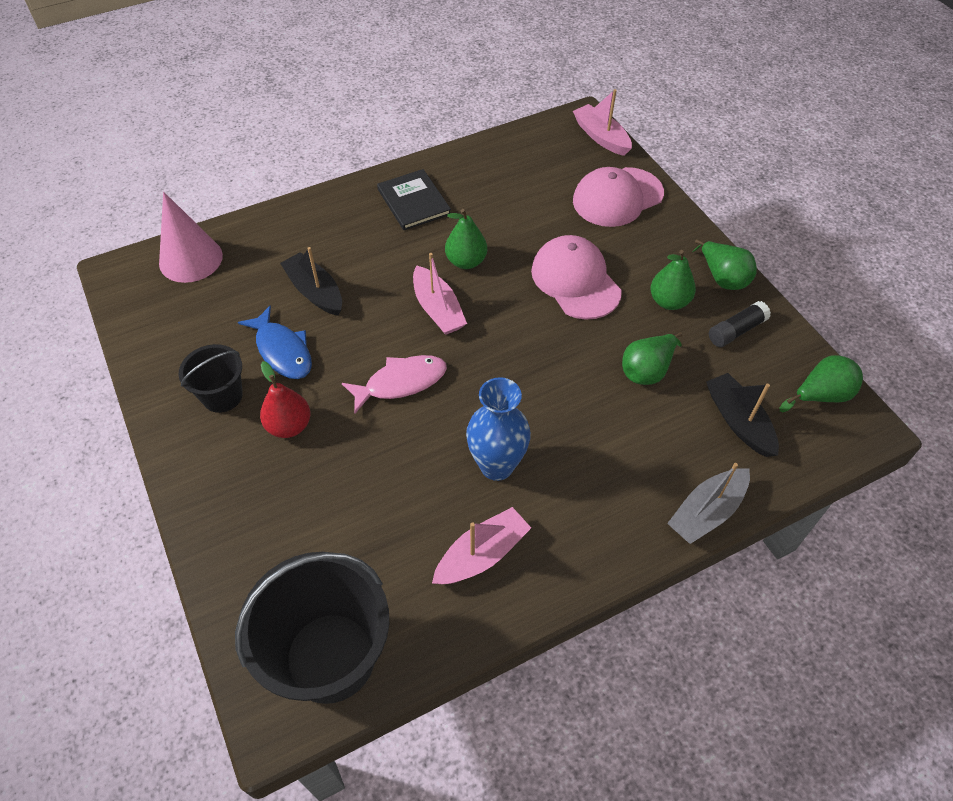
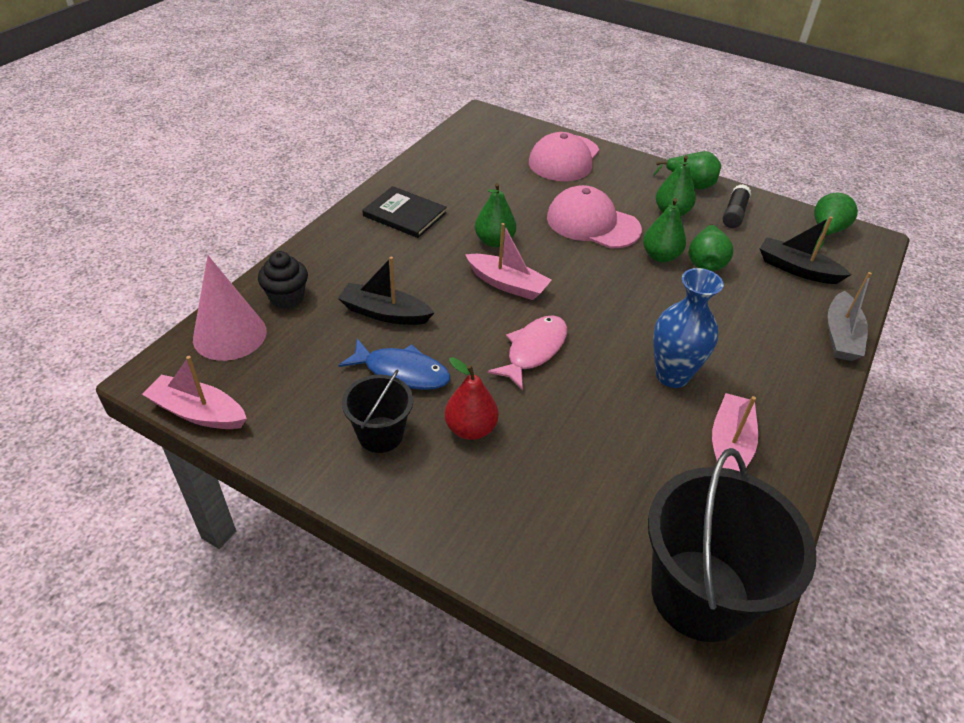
camera: 35 degrees left, 10 degrees down
pink boat [573,89,632,156] -> pink boat moved to [142,356,247,429]
none -> black cupcake [258,251,308,309]
none -> green pear [643,198,686,262]

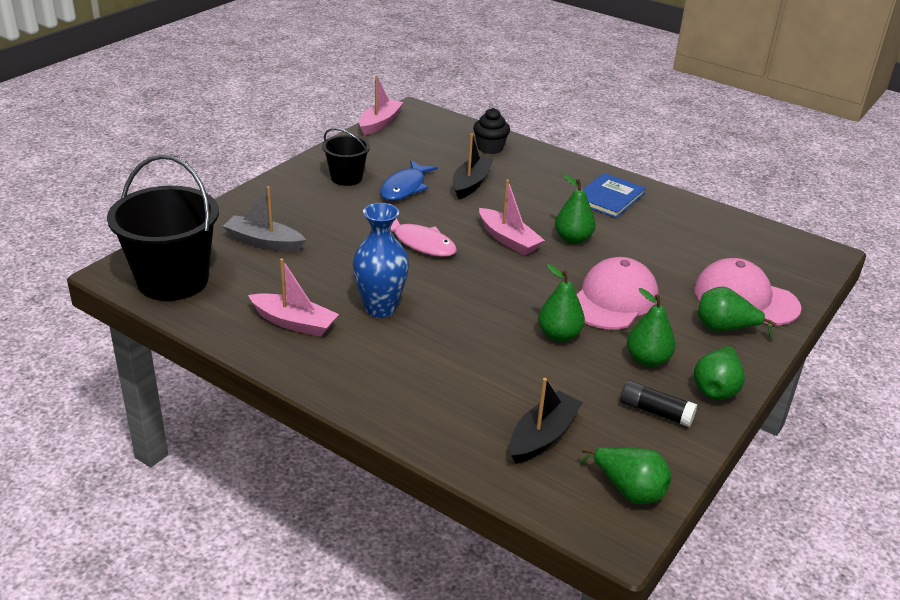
camera: 95 degrees right, 10 degrees down
pink cone [193,256,267,361] -> none
black book [363,186,447,238] -> blue book [582,173,646,218]
red pear [445,357,499,440] -> none
pink boat [465,223,551,300] -> pink boat turned 75 degrees counterclockwise [479,179,545,255]
green pear [689,224,733,272] -> green pear moved to [698,287,777,341]
grey boat [828,272,872,361] -> grey boat moved to [223,186,306,252]

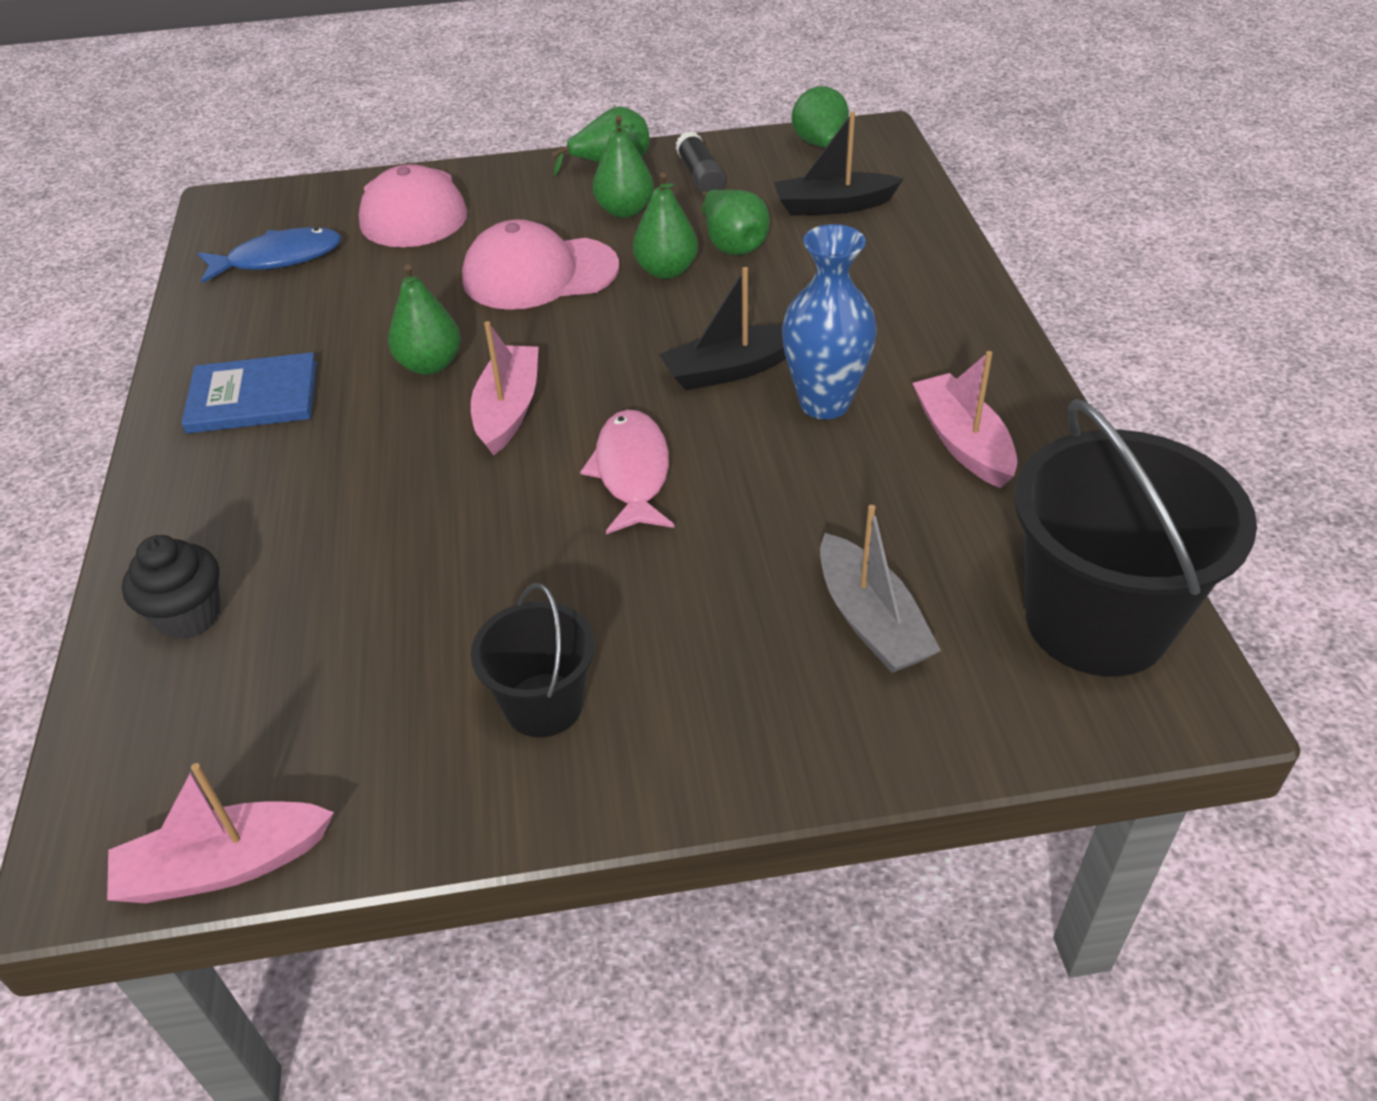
camera: 130 degrees left, 10 degrees up
blue fish [380,160,438,201] -> blue fish moved to [198,227,342,283]
black boat [453,133,494,200] -> black boat moved to [659,267,786,390]
green pear [698,287,777,341] -> green pear moved to [702,189,770,255]

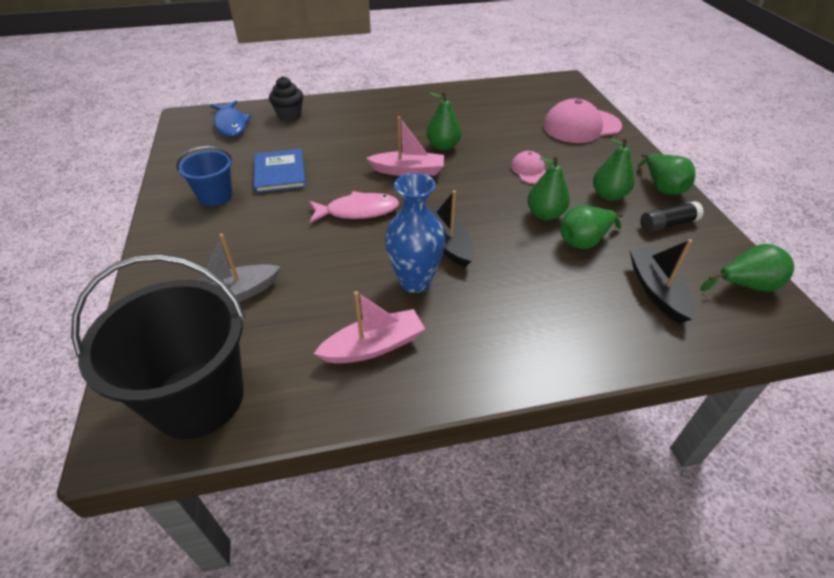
camera: 85 degrees right, 0 degrees up
pink boat [107,763,334,903] -> none
blue book [182,352,317,434] -> blue book moved to [254,149,306,193]
blue fish [198,227,342,283] -> blue fish moved to [210,101,251,137]
pink cap [462,219,619,310] -> pink cap [511,151,546,184], size x0.53
black bucket [471,583,595,737] -> blue bucket [176,146,233,206]

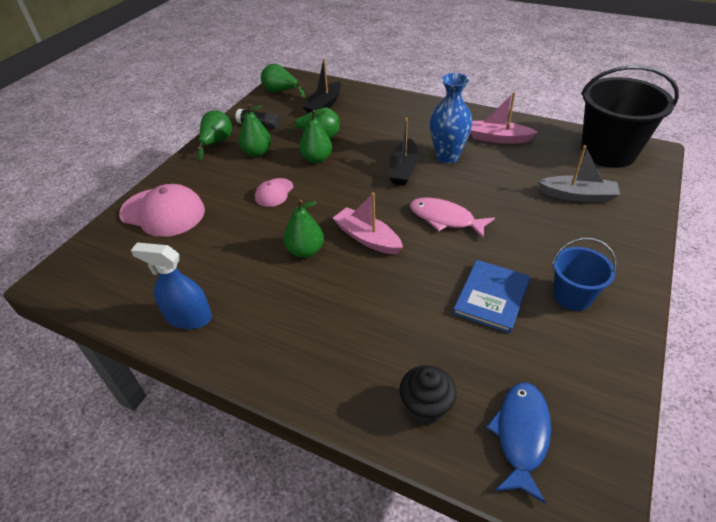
camera: 140 degrees left, 0 degrees up
none -> blue spray bottle [131,243,212,329]

